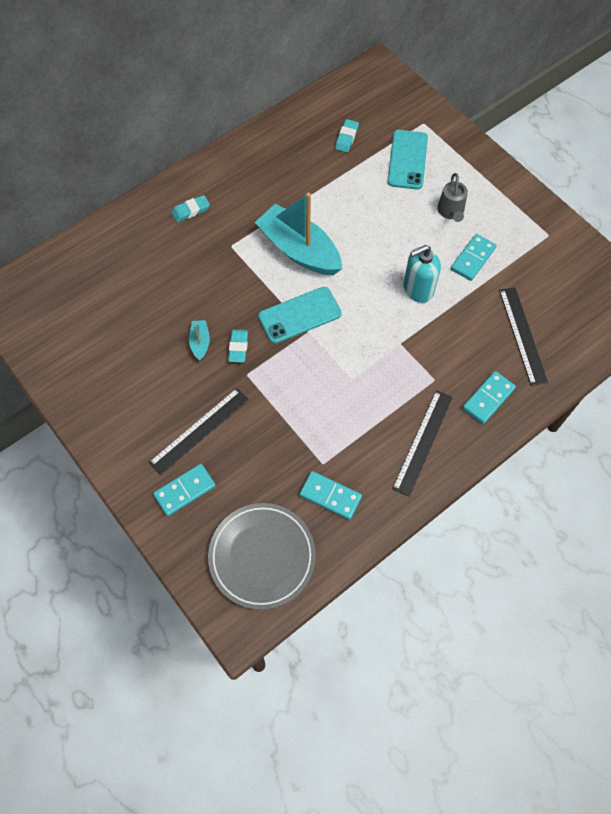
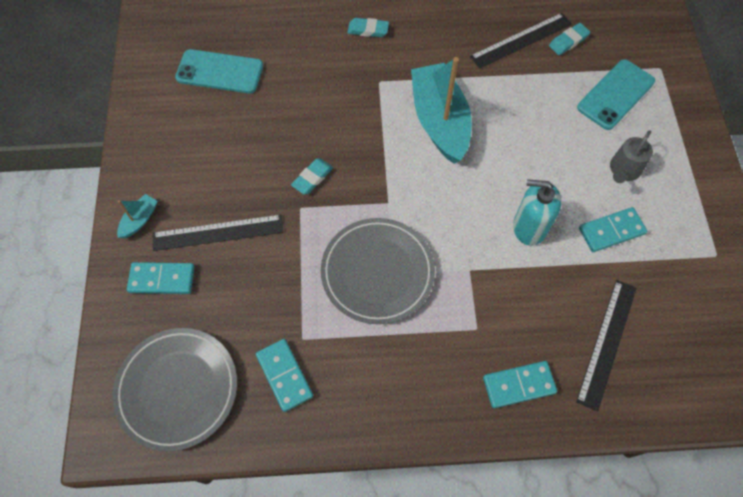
camera: 35 degrees right, 0 degrees up
turquoise boat [189,320,210,361] -> turquoise boat moved to [117,194,158,238]
turquoise phone [258,287,342,344] -> turquoise phone moved to [175,49,263,93]
black ruler [392,390,453,497] -> black ruler moved to [470,13,572,69]
none -> grey plate [321,218,435,324]

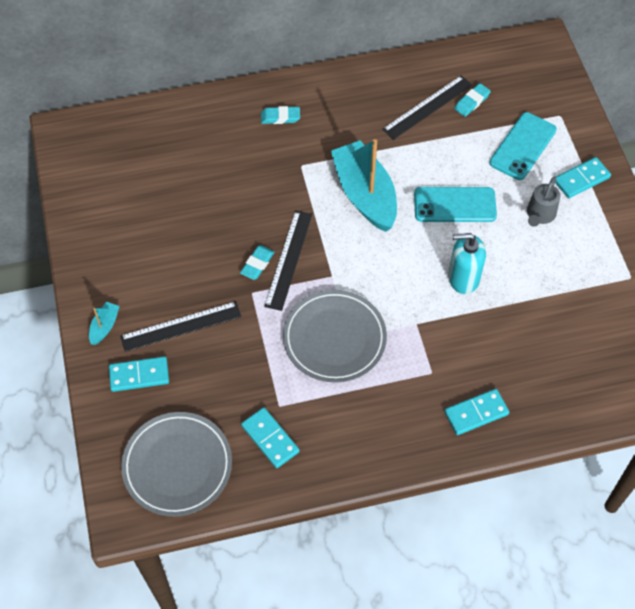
camera: 10 degrees left, 5 degrees down
turquoise phone [175,49,263,93] -> turquoise phone moved to [414,187,497,222]
black ruler [576,280,637,412] -> black ruler moved to [264,210,312,311]
turquoise domino [579,207,647,252] -> turquoise domino moved to [555,157,611,198]

